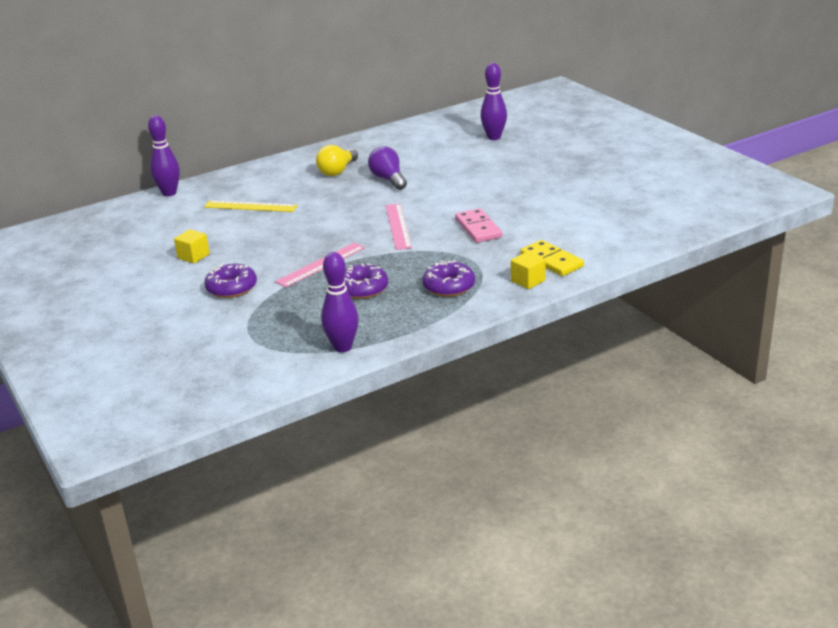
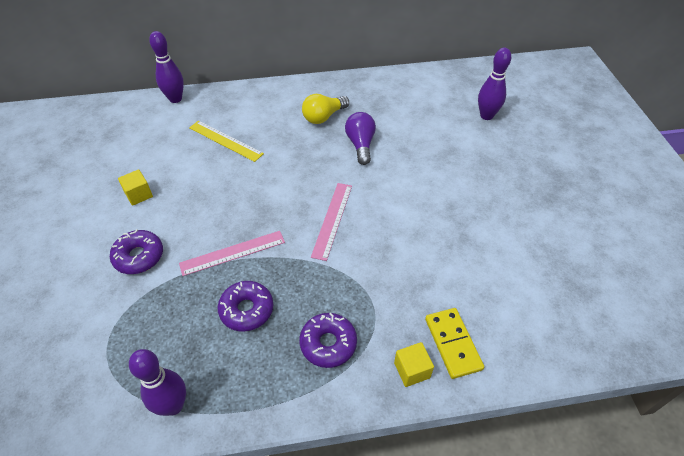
camera: 20 degrees right, 20 degrees up
pink domino [455,208,502,243] -> none

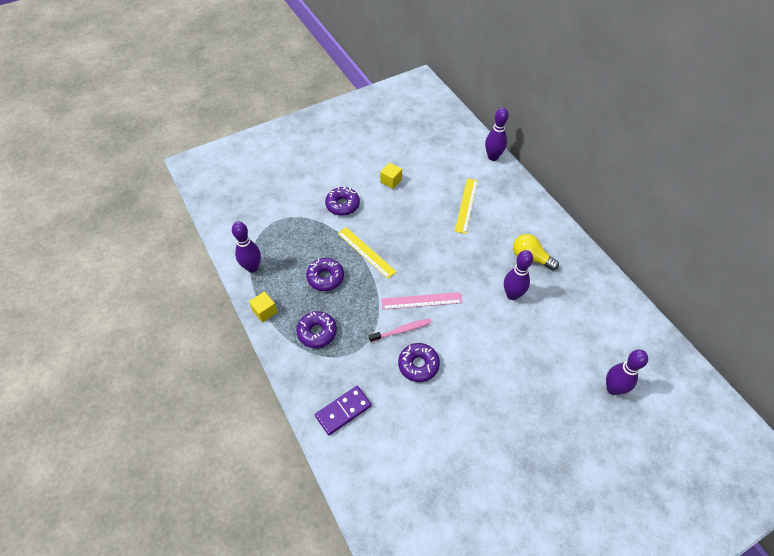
camera: 70 degrees right, 5 degrees up
pink ruler [179,231,285,276] -> yellow ruler [337,227,397,279]
purple light bulb [345,112,376,165] -> purple bowling pin [504,250,533,300]
yellow cube [394,342,434,387] -> yellow cube moved to [249,292,277,322]
yellow domino [425,308,484,379] -> purple domino [315,386,372,435]
none -> pink toothbrush [369,318,432,343]
none -> purple donut [398,343,440,382]

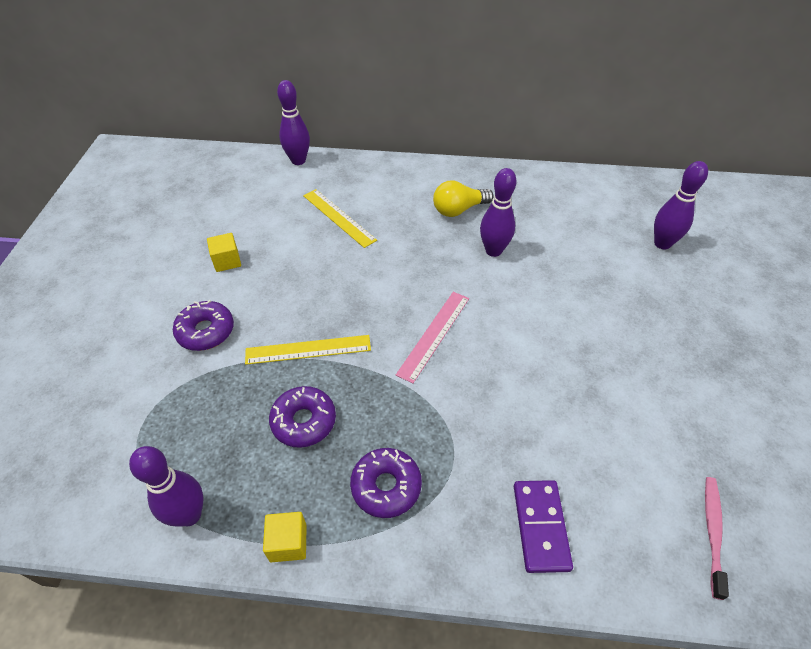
camera: 55 degrees left, 5 degrees down
pink toothbrush [369,318,432,343] -> pink toothbrush moved to [705,477,729,600]
purple donut [398,343,440,382] -> none

